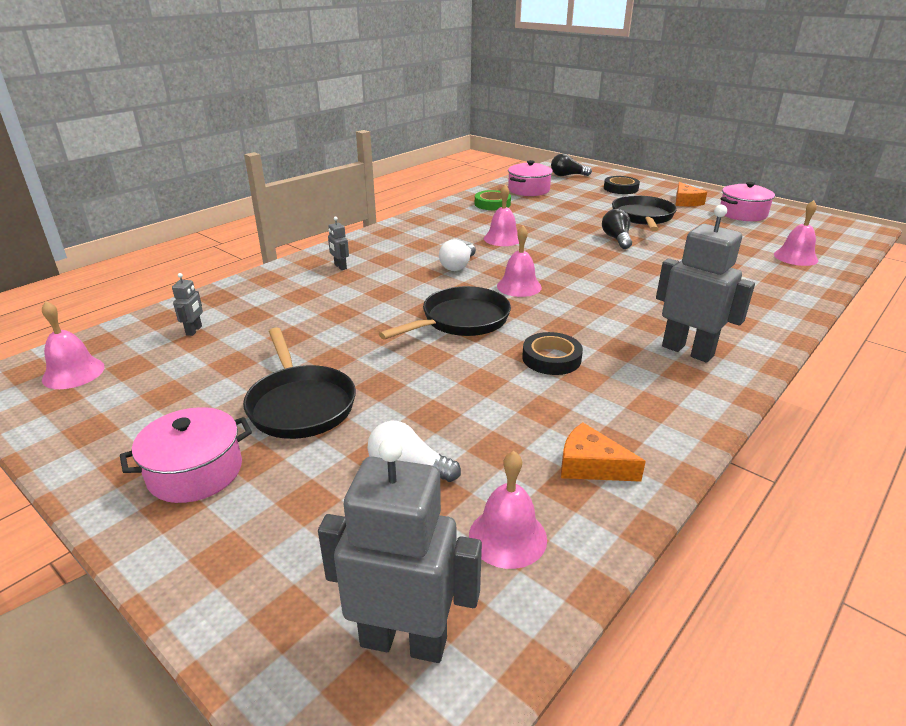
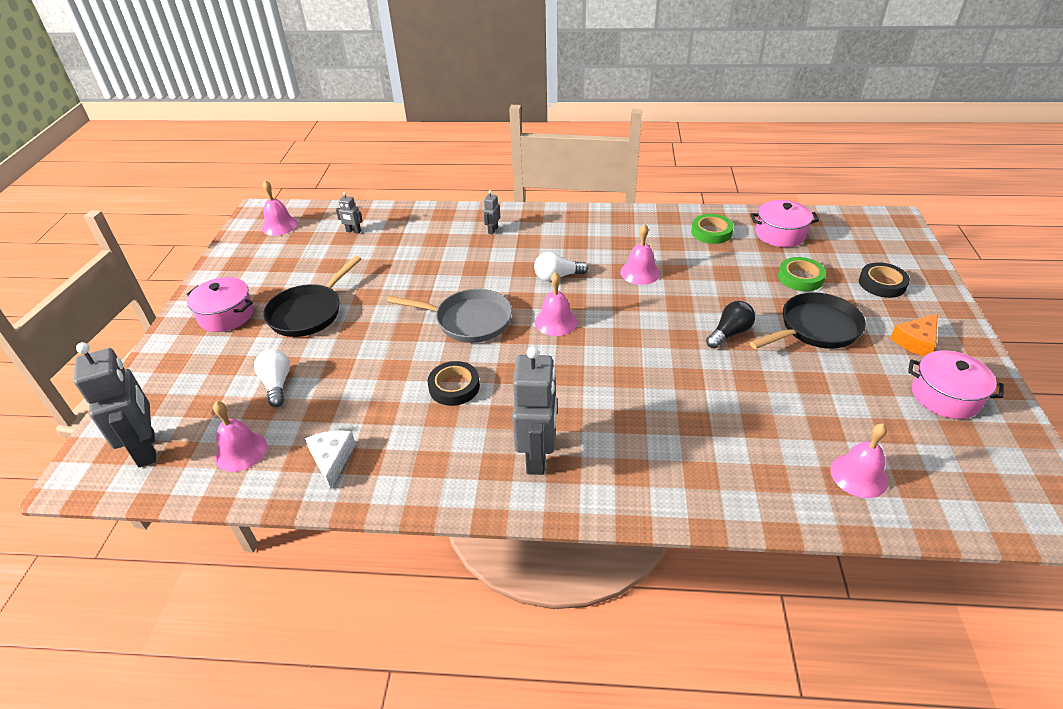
camera: 55 degrees right, 10 degrees up
grey robot [172,273,203,336] -> grey robot turned 45 degrees clockwise [336,192,362,234]
black pan [379,286,511,339] -> grey pan [387,289,512,343]
black light bulb [551,153,592,176] -> none
orange cheese [561,422,646,482] -> white cheese [305,430,356,489]
none -> green tape [778,257,826,291]

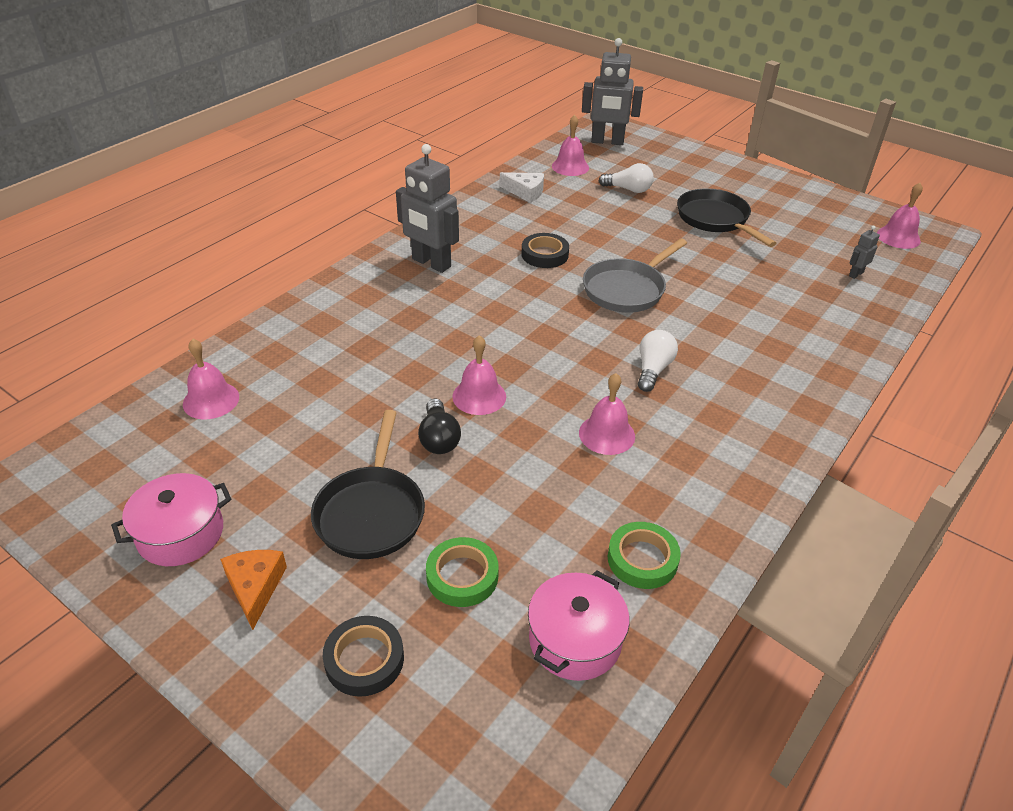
camera: 120 degrees right, 0 degrees up
pink pot [187,277,254,332] -> none
grey robot [483,190,500,234] -> none
pink bell [535,272,577,336] -> pink bell moved to [452,335,506,415]

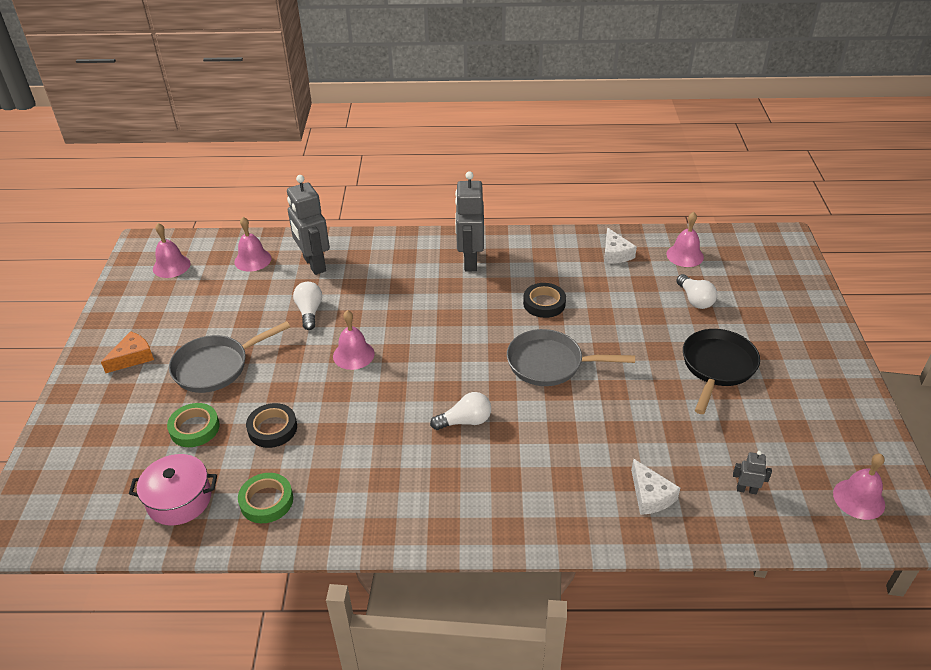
camera: 55 degrees right, 0 degrees up
pink pot [111,473,231,566] -> none
black pan [311,410,425,559] -> grey pan [169,321,290,393]
black tape [323,616,404,697] -> black tape moved to [246,403,297,448]
black light bulb [418,398,461,454] -> none
pink bell [579,373,635,455] -> pink bell moved to [153,223,191,278]
grey robot [582,38,643,145] -> grey robot moved to [287,175,330,275]
none -> white light bulb [293,282,322,330]
none -> white cheese [631,459,680,515]

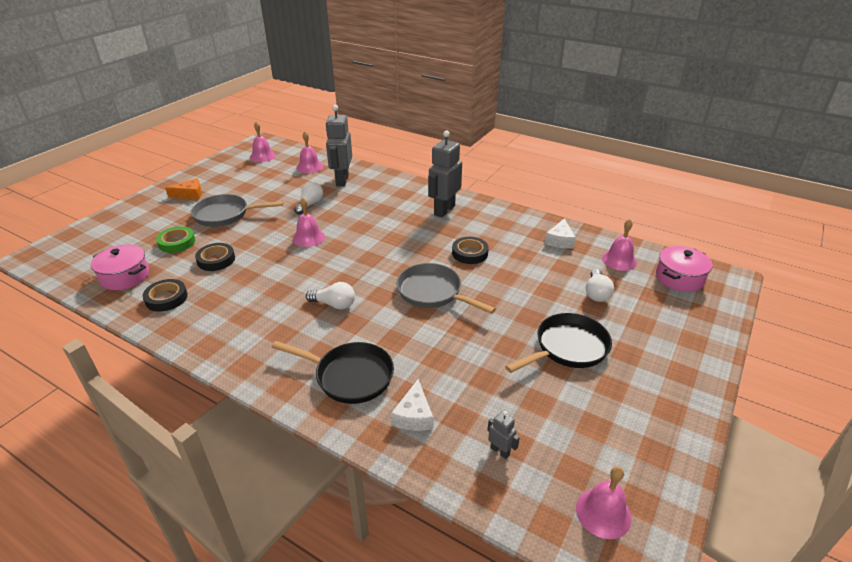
camera: 30 degrees right, 5 degrees down
green tape [238,473,293,523] -> black tape [143,279,188,312]
none -> black pan [272,341,394,404]
none -> pink pot [656,246,712,292]

